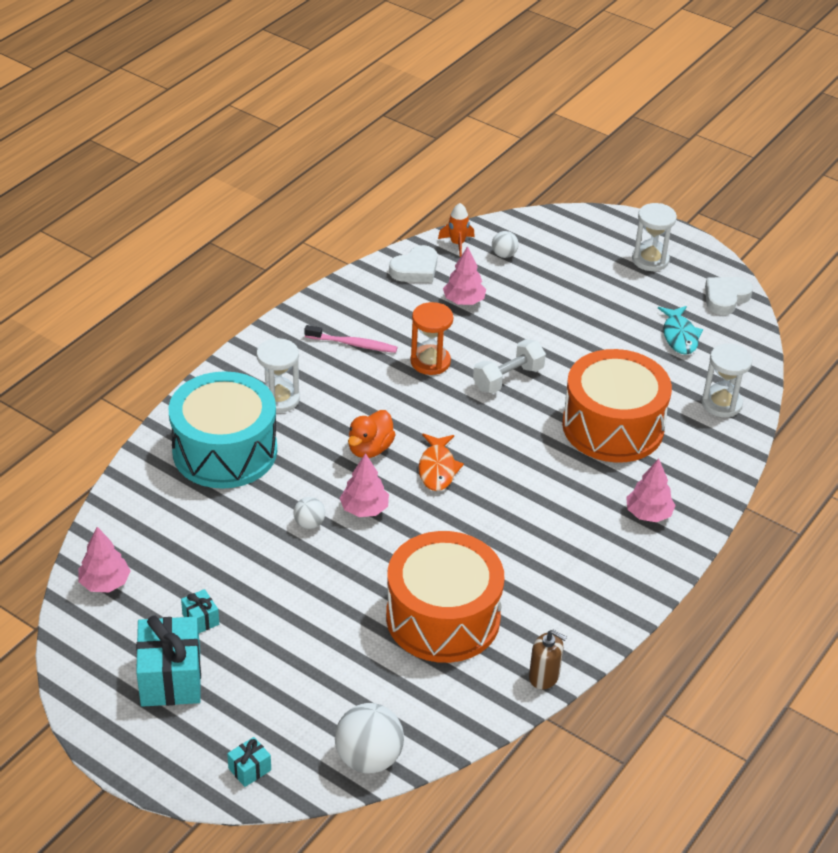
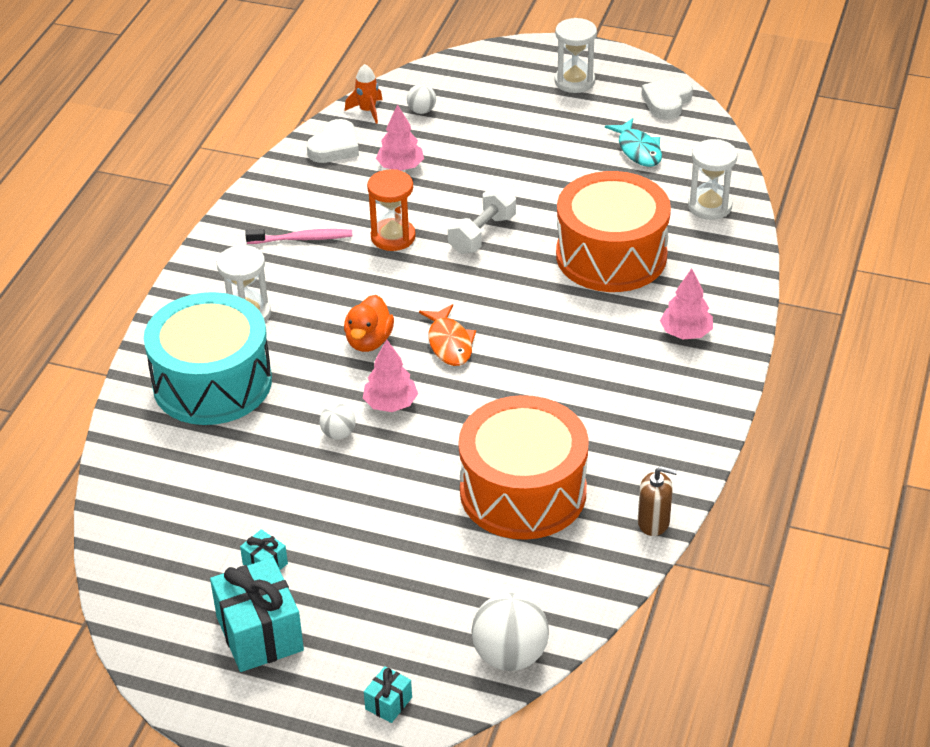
camera: 15 degrees left, 0 degrees up
pink tree [78,527,131,592] -> none

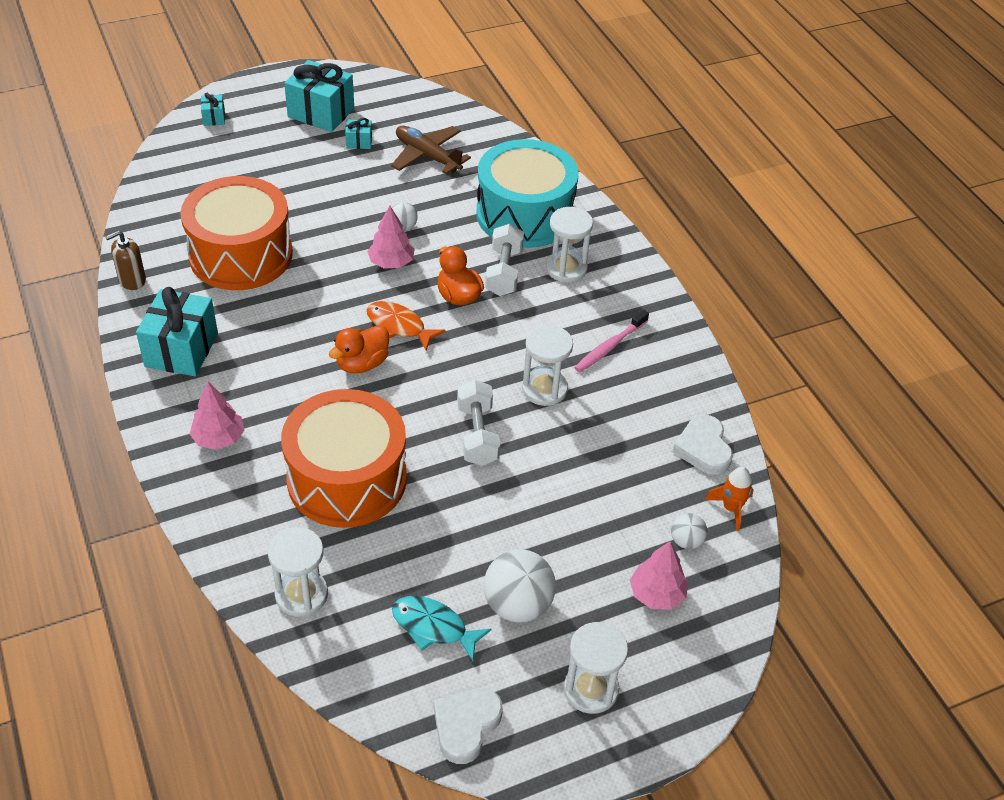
camera: 135 degrees right, 5 degrees up
orange hourglass [367,169,416,251] -> white hourglass [522,325,573,406]
pink tree [376,104,424,171] -> pink tree moved to [630,541,688,610]
white ball [471,593,549,671] -> white ball moved to [483,549,556,623]
white heart [641,77,693,120] -> white heart turned 135 degrees counterclockwise [434,688,503,764]
none -> turquoise gift [136,287,218,376]
none -> orange duck [329,325,389,374]
none -> brown plane [391,126,471,174]
none -> white dumbbell [485,224,524,296]

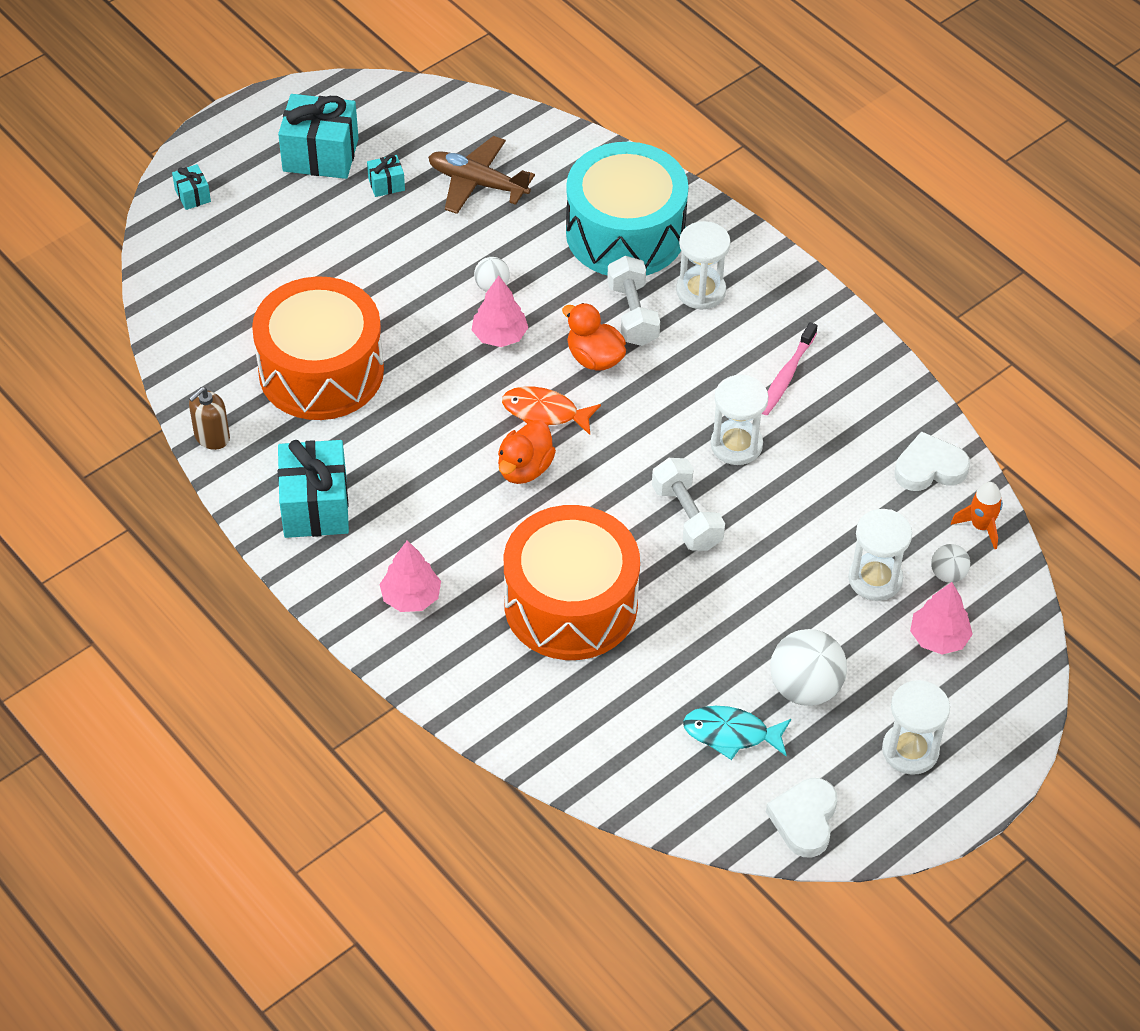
camera: 15 degrees left, 5 degrees up
white hourglass [268,527,328,617] -> white hourglass moved to [848,509,912,601]
white heart [673,415,733,475] -> white heart turned 105 degrees clockwise [894,431,970,491]

